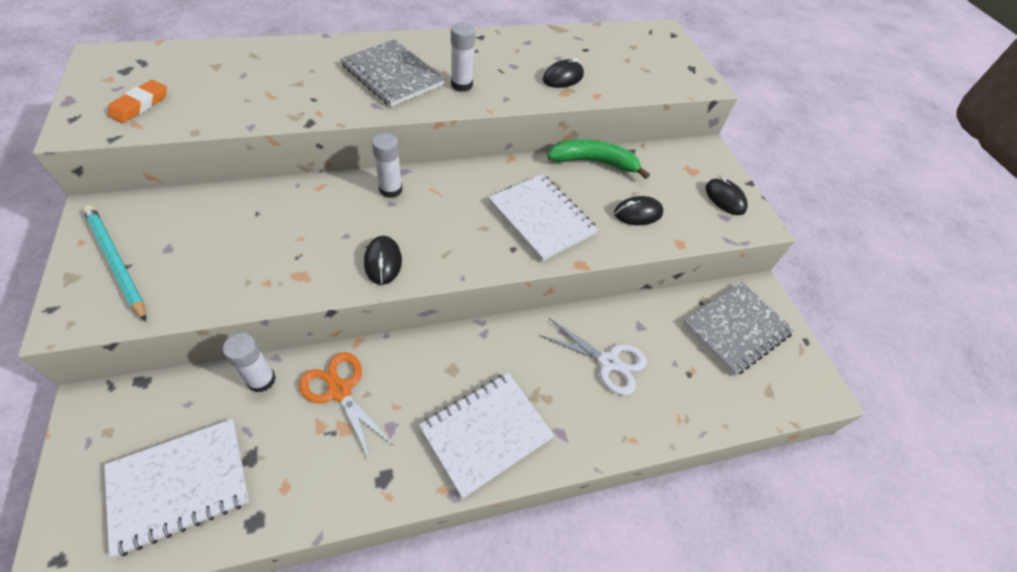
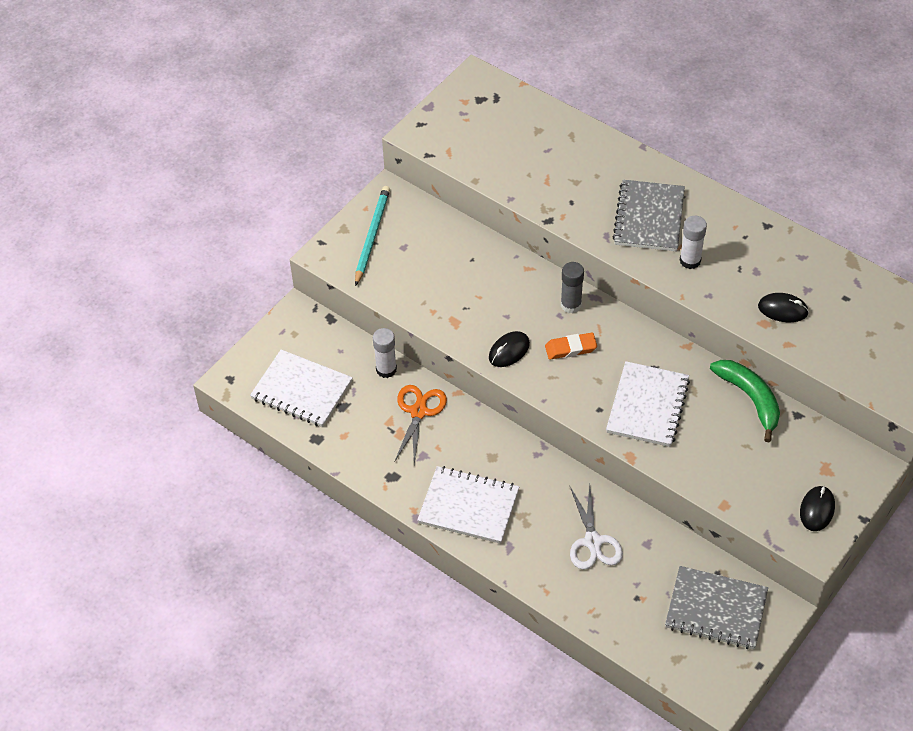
camera: 60 degrees right, 0 degrees up
orange eraser [107,80,167,123] -> orange eraser moved to [545,333,597,360]
white glue stick [372,133,403,198] -> grey glue stick [561,262,584,313]
black mouse [614,196,663,225] -> none

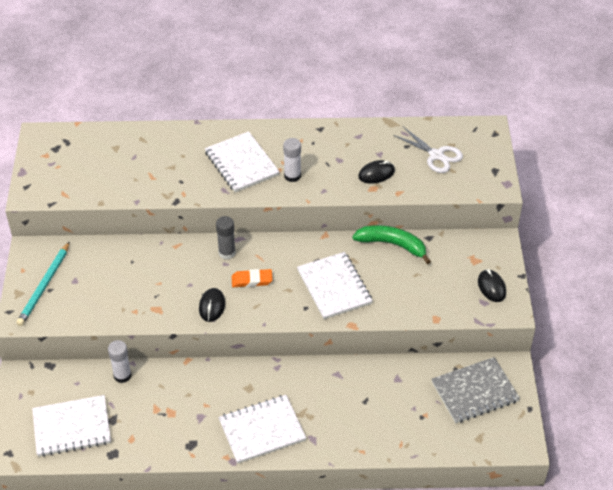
camera: 40 degrees left, 5 degrees down
turquoise pencil [355,186,390,286] -> turquoise pencil turned 135 degrees counterclockwise [16,241,70,326]
orange scissors [394,385,447,464] -> none
orange eraser [545,333,597,360] -> orange eraser turned 45 degrees clockwise [232,269,273,287]
white scissors [570,485,623,570] -> white scissors moved to [393,127,463,173]
grey notebook [613,180,685,252] -> white notebook [205,131,280,192]

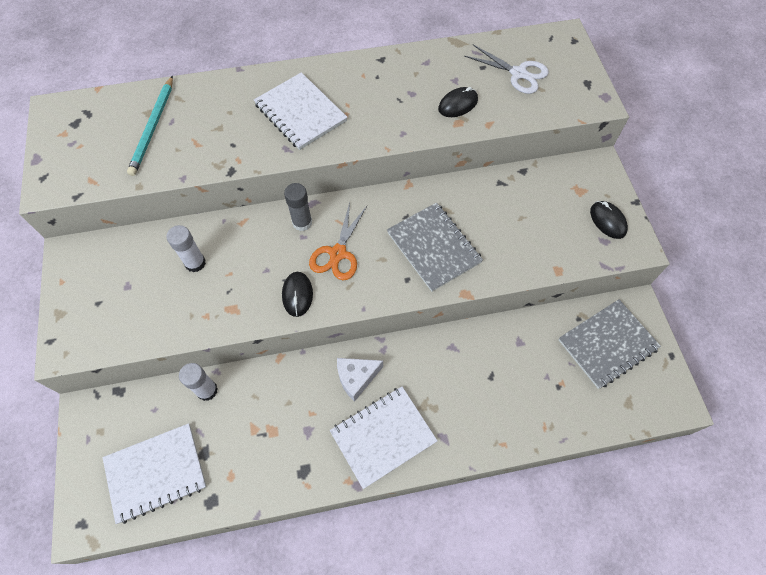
camera: 10 degrees left, 15 degrees up
turquoise pencil [16,241,70,326] -> turquoise pencil moved to [127,75,173,176]
orange eraser [232,269,273,287] -> orange scissors [309,203,367,280]
white glue stick [283,138,301,182] -> white glue stick moved to [166,225,206,272]
white notebook [297,252,373,319] -> grey notebook [387,202,483,292]
green banana [352,225,431,264] -> none
none -> white cheese [337,358,383,402]

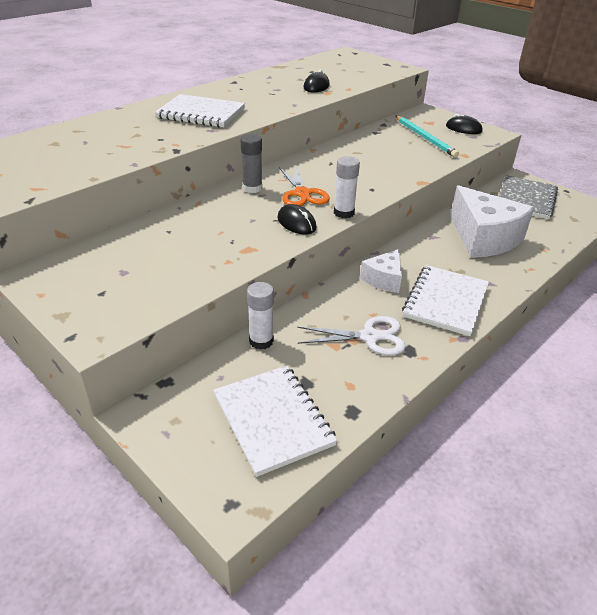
camera: 35 degrees left, 25 degrees down
white notebook [102,423,206,524] -> white notebook turned 60 degrees counterclockwise [213,365,338,477]
turquoise pencil [127,75,173,176] -> turquoise pencil moved to [396,116,459,158]
white glue stick [166,225,206,272] -> white glue stick moved to [334,156,360,218]
grey notebook [387,202,483,292] -> none
white scissors [465,45,549,94] -> white scissors moved to [297,316,406,355]
none -> white cheese [450,185,535,258]

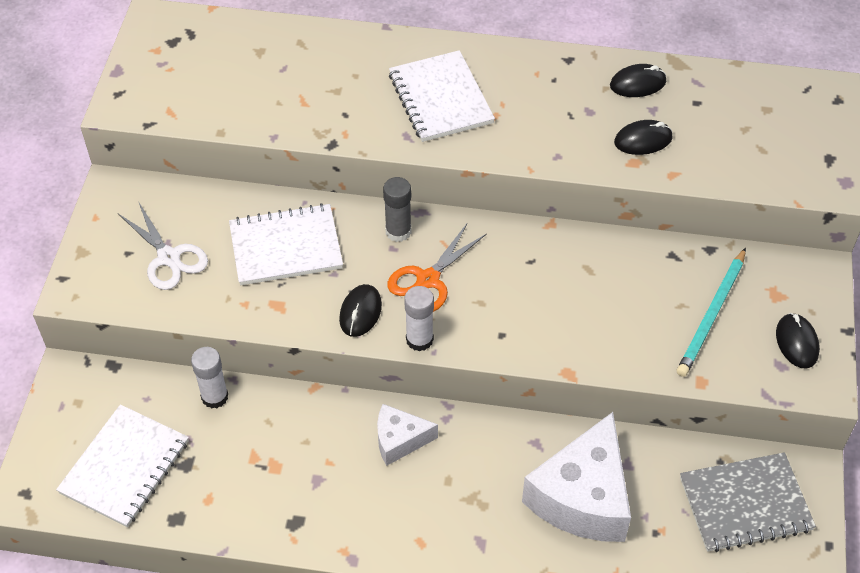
camera: 55 degrees right, 15 degrees up
white scissors [297,316,406,355] -> white scissors moved to [118,201,208,290]
white notebook [402,265,489,336] -> white notebook moved to [229,203,343,285]
none -> black mouse [610,64,666,97]

